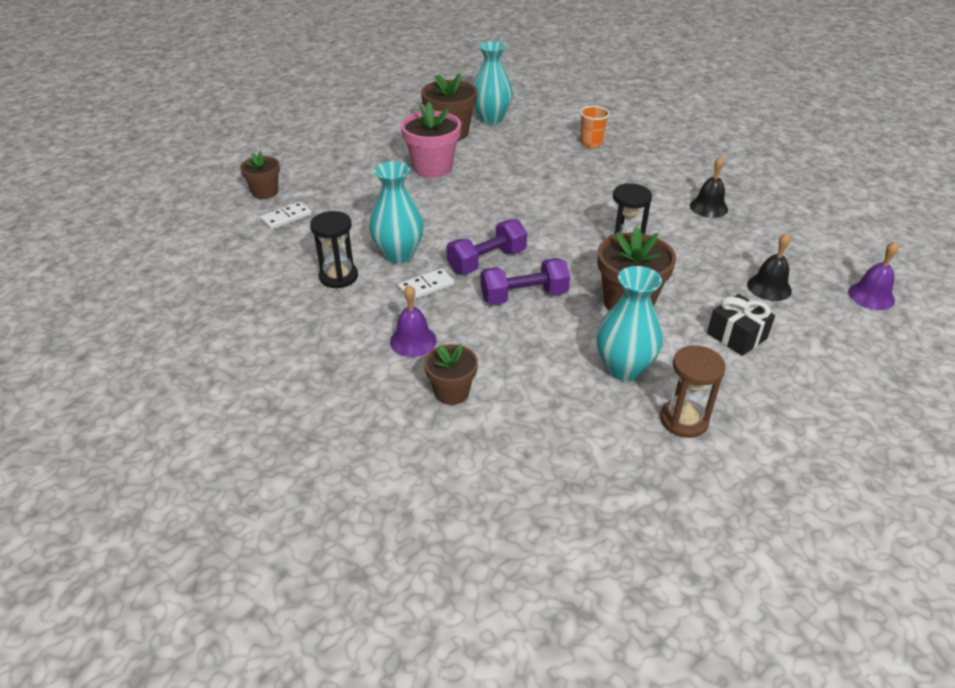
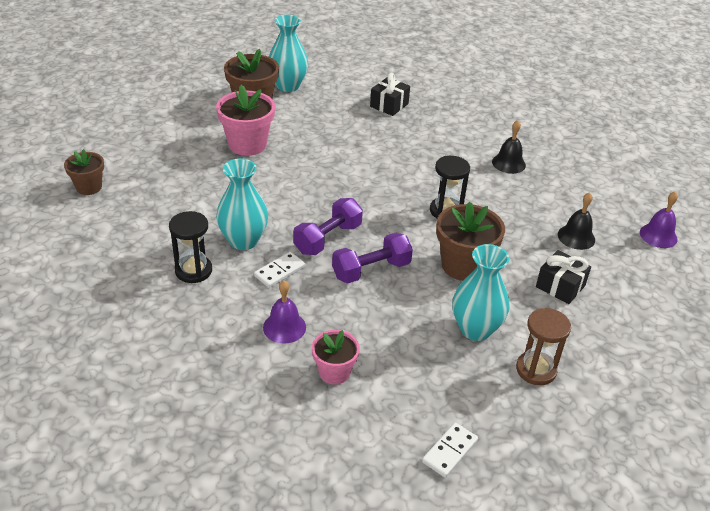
camera: 15 degrees left, 0 degrees up
white domino [260,202,312,230] -> white domino moved to [422,423,478,478]
brown flower pot [424,344,478,405] -> pink flower pot [312,330,360,385]
orange cup [580,106,610,148] -> black gift [370,73,410,116]

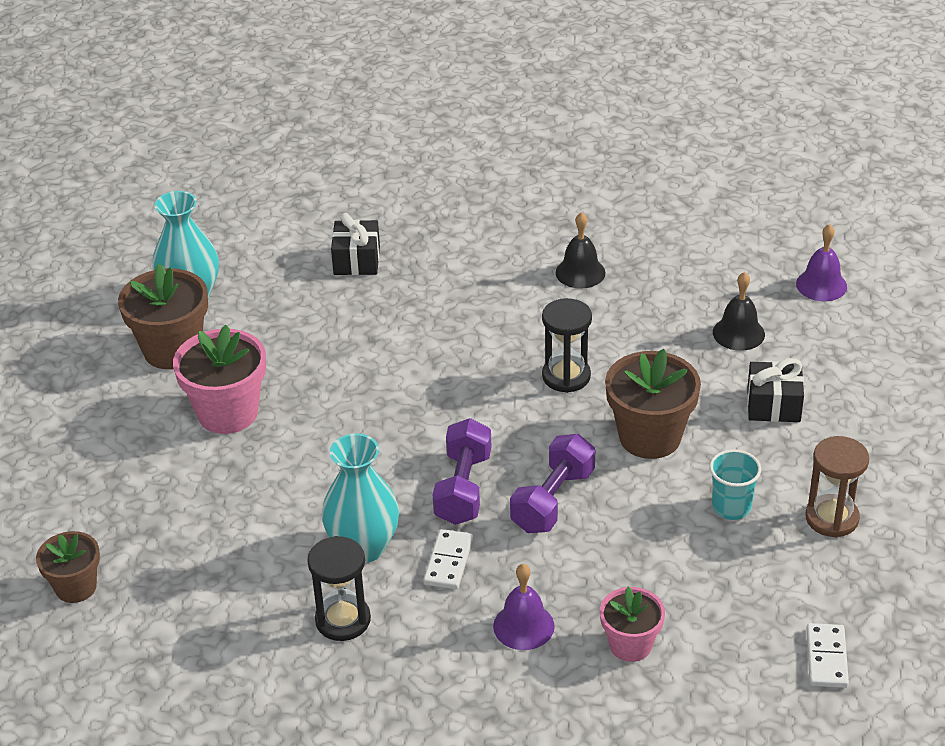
camera: 30 degrees left, 0 degrees up
turquoise vase [452,244,509,341] -> turquoise cup [709,449,761,520]

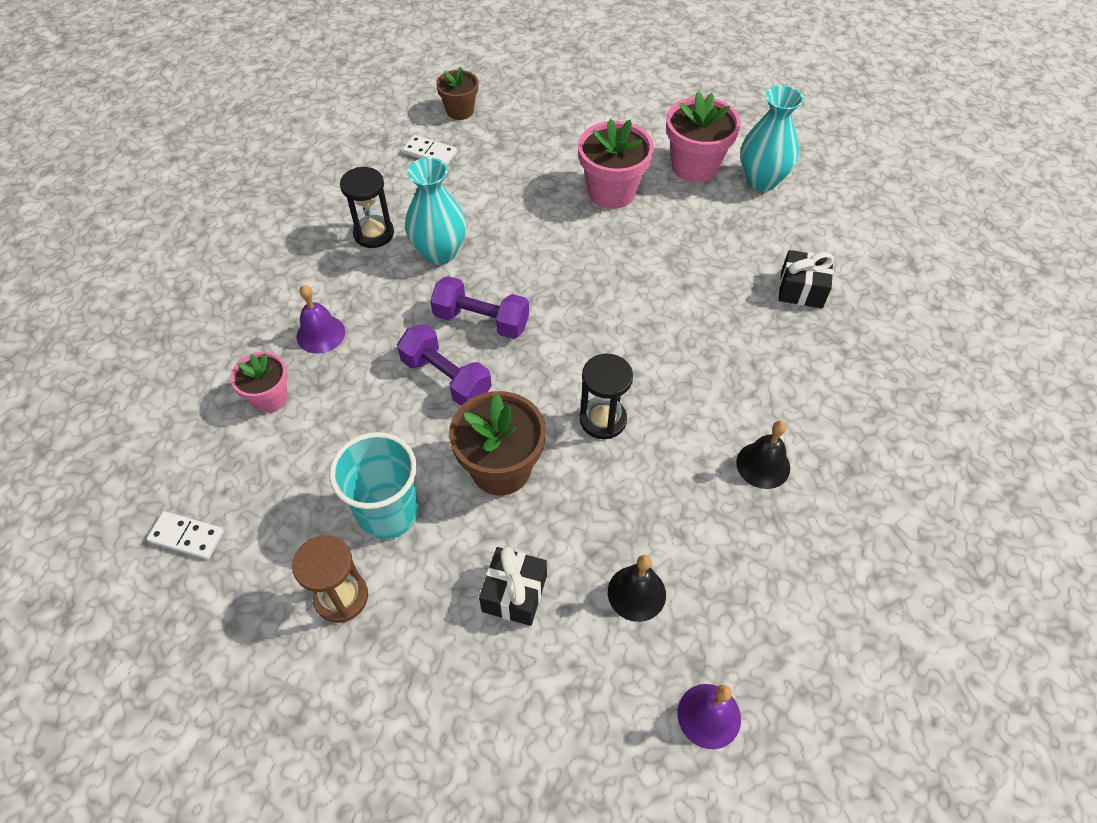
camera: 100 degrees right, 15 degrees up
brown flower pot [118,264,208,369] -> pink flower pot [666,91,741,183]
white domino [424,529,473,589] -> white domino moved to [402,135,457,166]
turquoise cup [709,449,761,520] -> turquoise cup [329,432,419,539], size x1.64

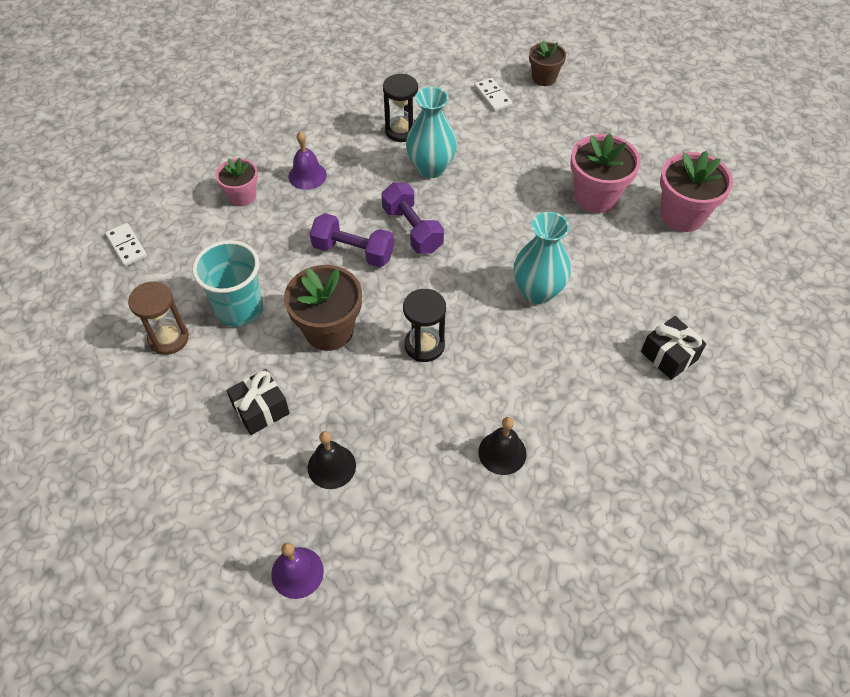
camera: 40 degrees right, 0 degrees up
purple dumbbell [397,324,492,406] -> purple dumbbell turned 60 degrees counterclockwise [310,213,394,267]
turquoise vase [741,85,804,191] -> turquoise vase moved to [514,212,571,304]

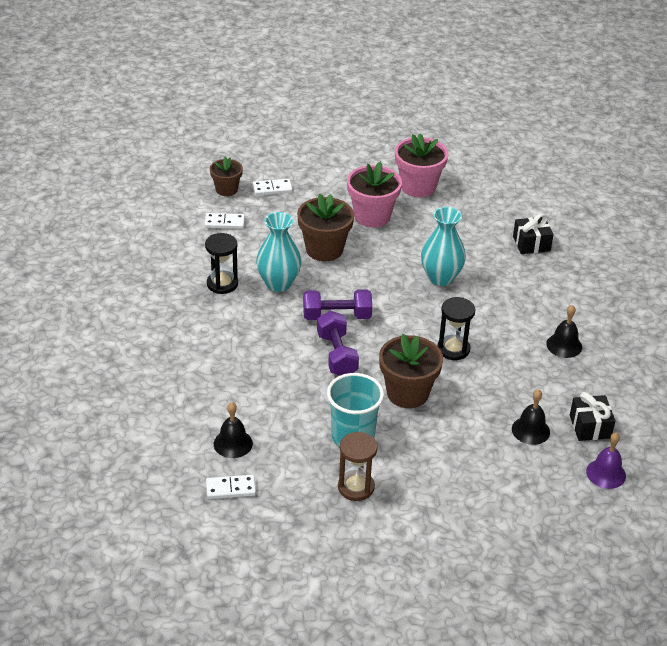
camera: 65 degrees left, 15 degrees down
pink flower pot [216,158,258,206] -> none
black gift [226,369,290,435] -> black gift moved to [570,392,616,441]
purple bell [289,131,327,190] -> none
purple dumbbell [310,213,394,267] -> purple dumbbell turned 60 degrees counterclockwise [317,311,359,375]
none -> black bell [214,402,253,458]
none -> white domino [253,179,293,196]
none -> brown flower pot [297,194,354,261]

